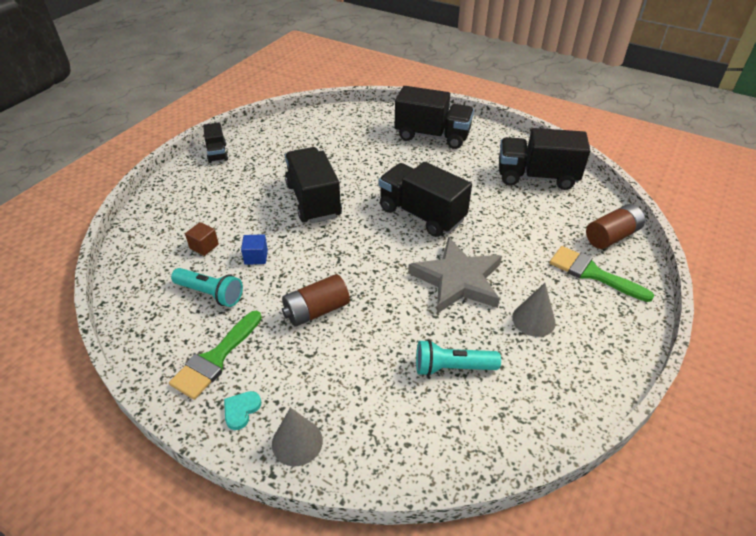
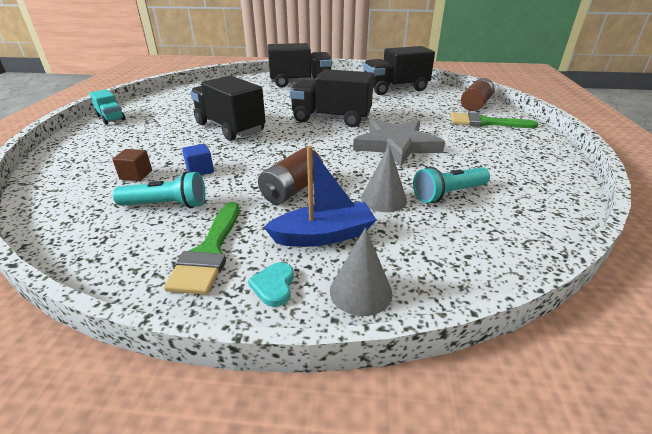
camera: 25 degrees left, 10 degrees down
black truck [203,122,228,163] -> turquoise truck [89,89,125,125]
grey cone [512,283,556,337] -> grey cone moved to [361,145,407,212]
none -> blue boat [264,146,376,247]

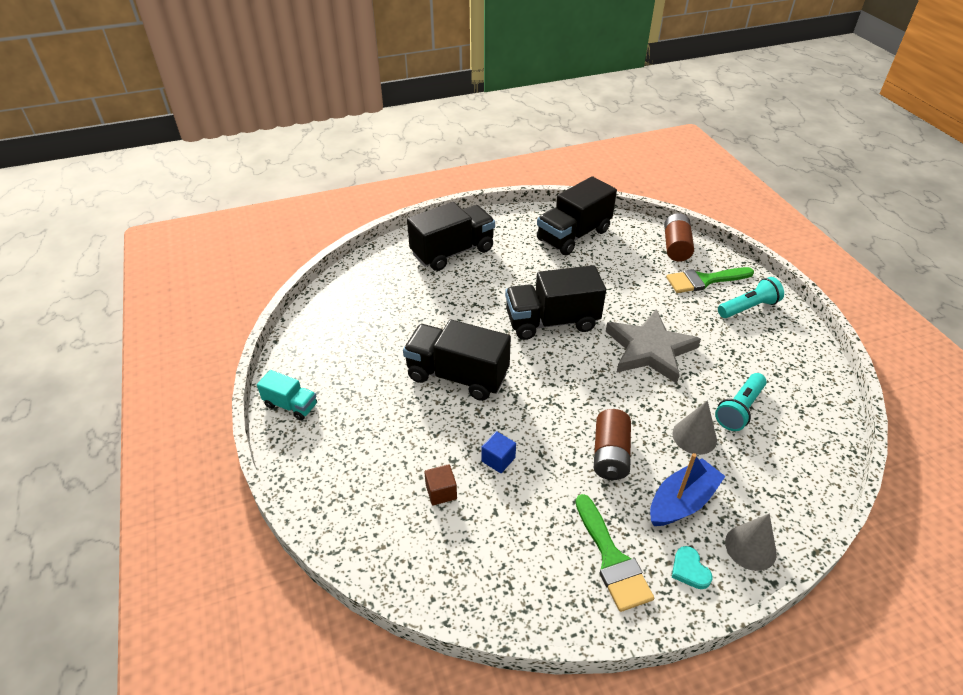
camera: 25 degrees left, 10 degrees up
turquoise flashlight [113,171,205,208] -> turquoise flashlight moved to [718,277,784,318]

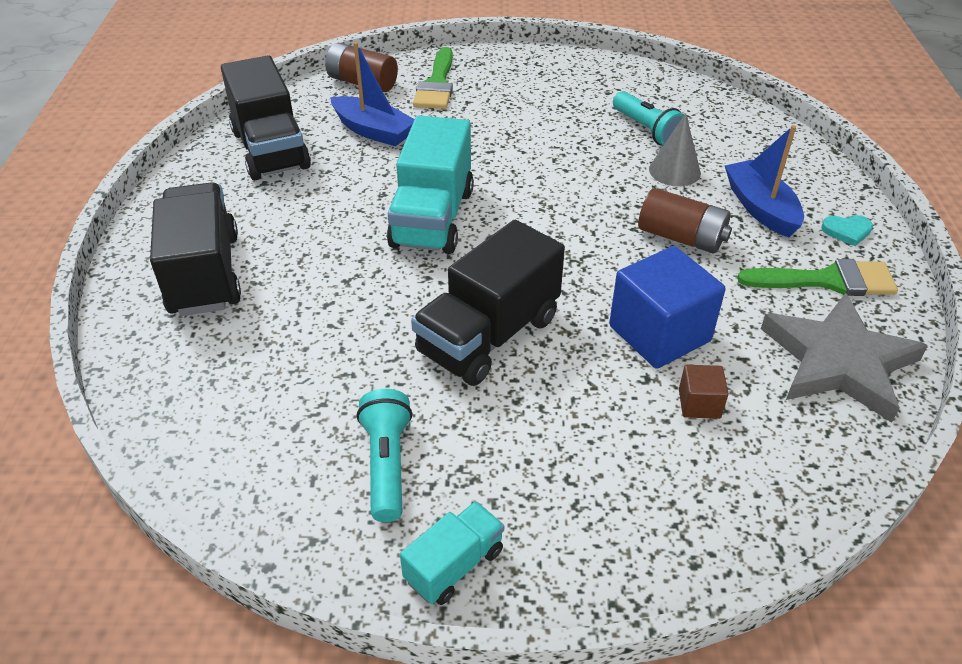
camera: 70 degrees left, 0 degrees up
blue cube [481,431,516,473] -> blue cube [609,246,726,369], size x2.11
black truck [505,265,606,340] -> turquoise truck [387,115,474,254]
grey star [606,309,701,384] -> grey star moved to [761,293,928,423]
turquoise flashlight [718,277,784,318] -> turquoise flashlight moved to [357,389,412,522]
grey cone [725,513,777,571] -> none
none -> blue boat [330,42,414,146]

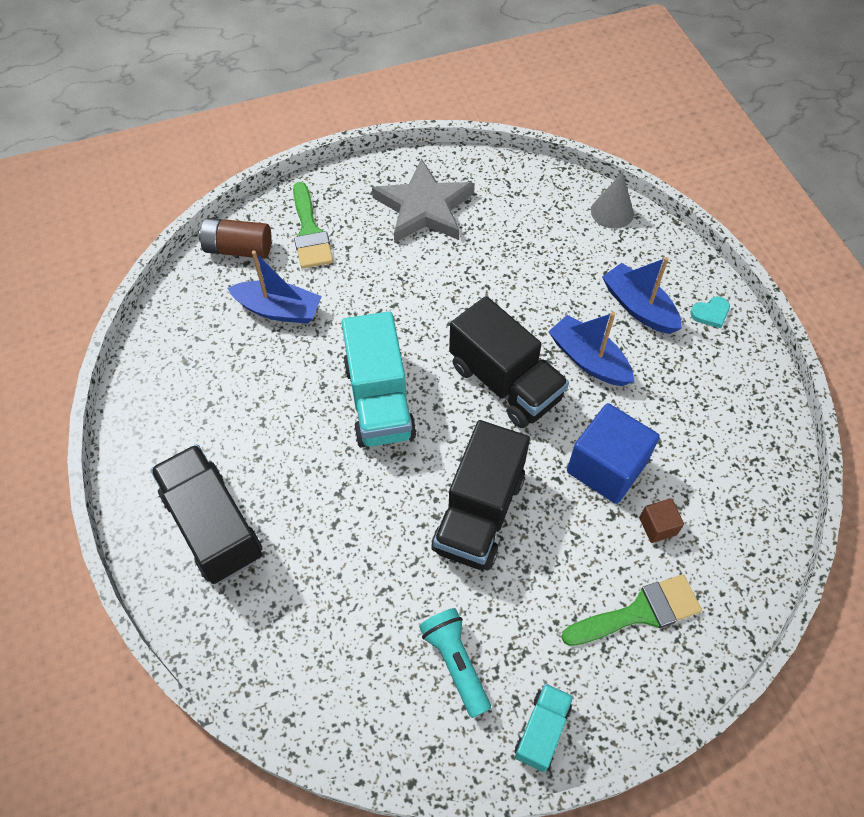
camera: 20 degrees left, 15 degrees up
black truck [221,55,311,180] -> black truck moved to [449,296,569,428]
turquoise flashlight [613,91,688,145] -> none
brown battery [638,188,732,253] -> blue boat [548,312,634,386]
grey cone [649,113,701,186] -> grey cone moved to [591,172,634,229]
green brush [737,259,898,296] -> green brush moved to [561,574,702,646]
grey star [761,293,928,423] -> grey star moved to [372,158,475,243]

